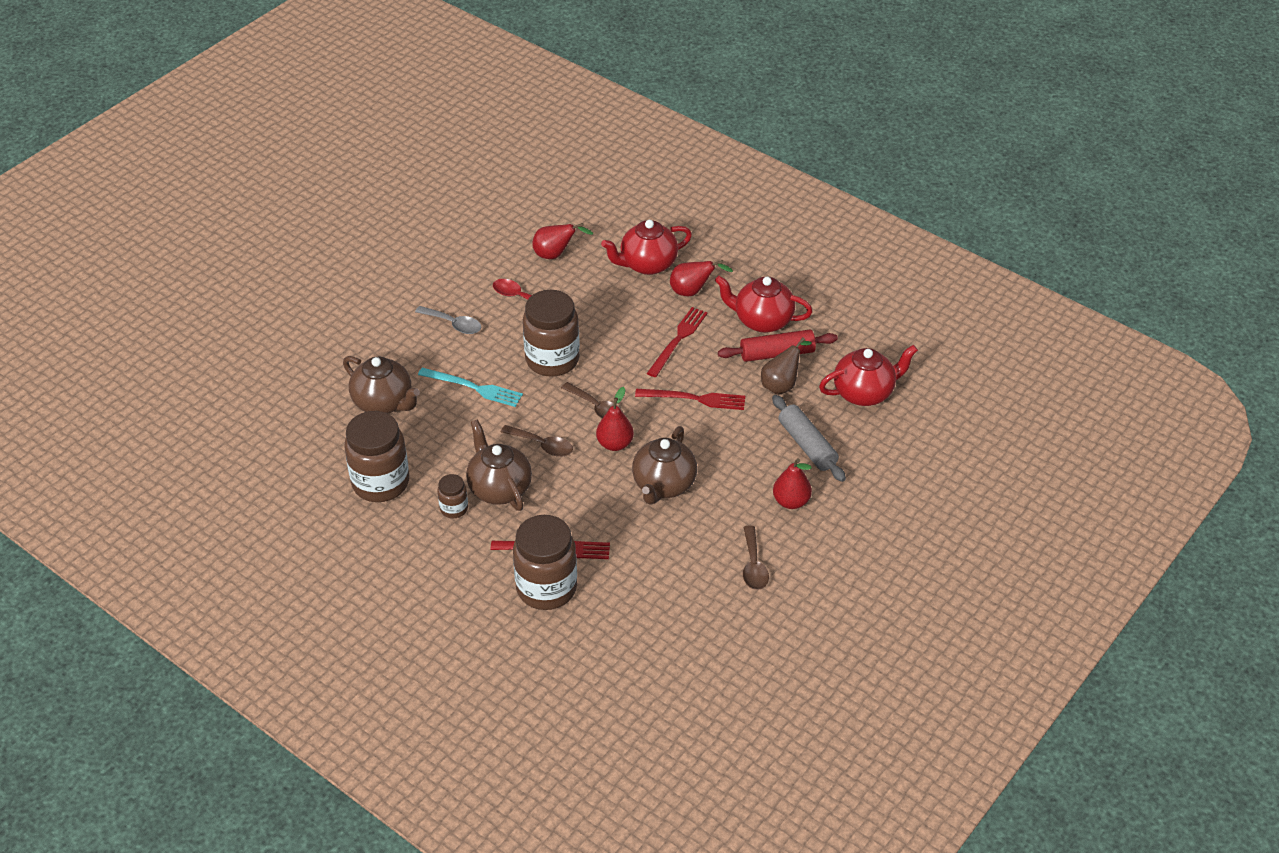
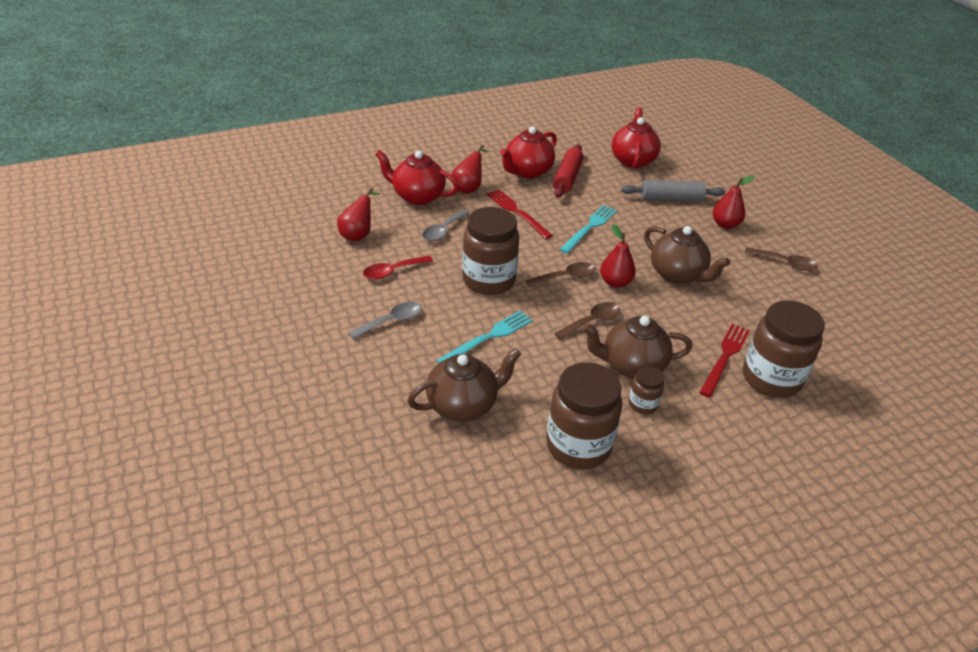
camera: 65 degrees left, 5 degrees down
red teapot [601,220,692,275] -> red teapot turned 105 degrees clockwise [375,150,459,205]
red fork [635,389,745,410] -> turquoise fork [559,205,617,254]
brown pear [761,337,812,395] -> none
none -> grey spoon [422,209,470,241]

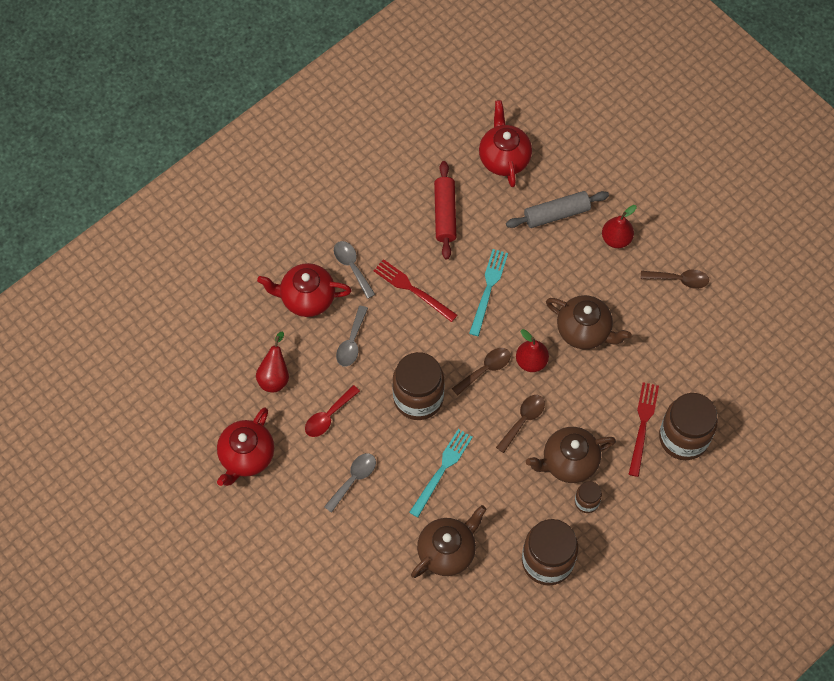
camera: 15 degrees left, 25 degrees up
red pear [452,144,488,194] -> grey spoon [334,241,376,299]
red teapot [500,126,557,179] -> red teapot moved to [217,407,274,486]

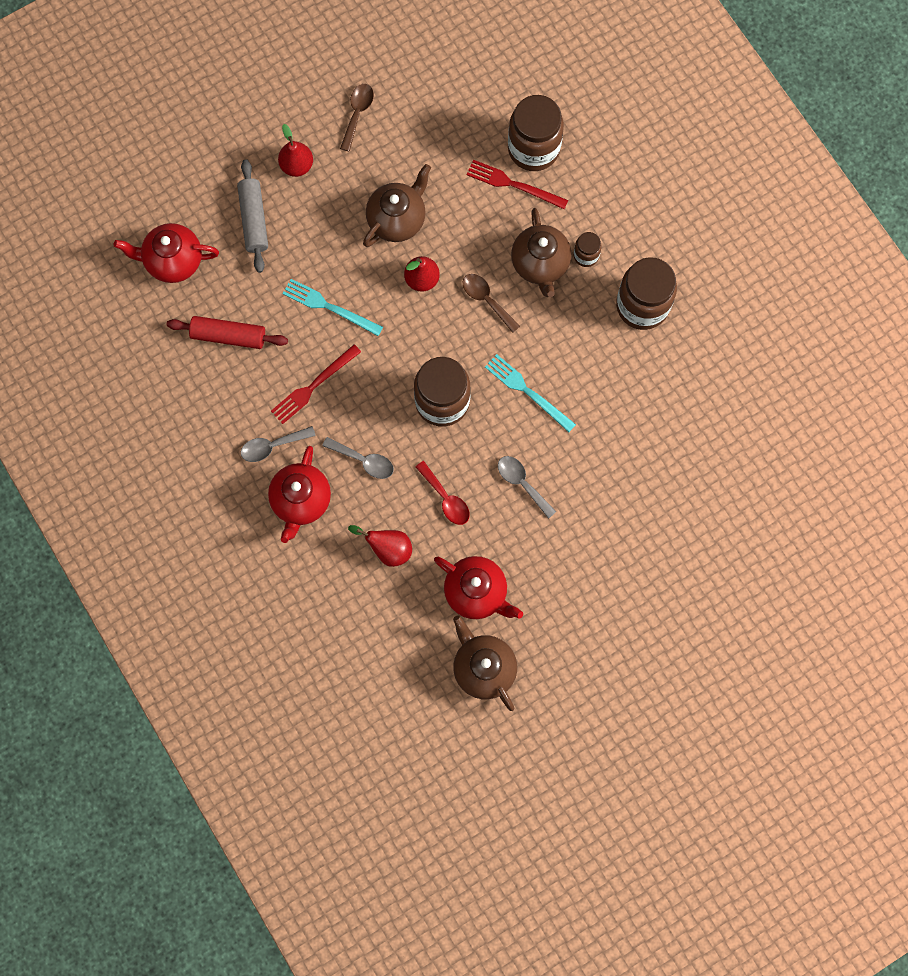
camera: 80 degrees left, 10 degrees up
brown teapot [411,505,487,578] -> brown teapot moved to [453,615,517,711]
brown spoon [452,348,511,396] -> none

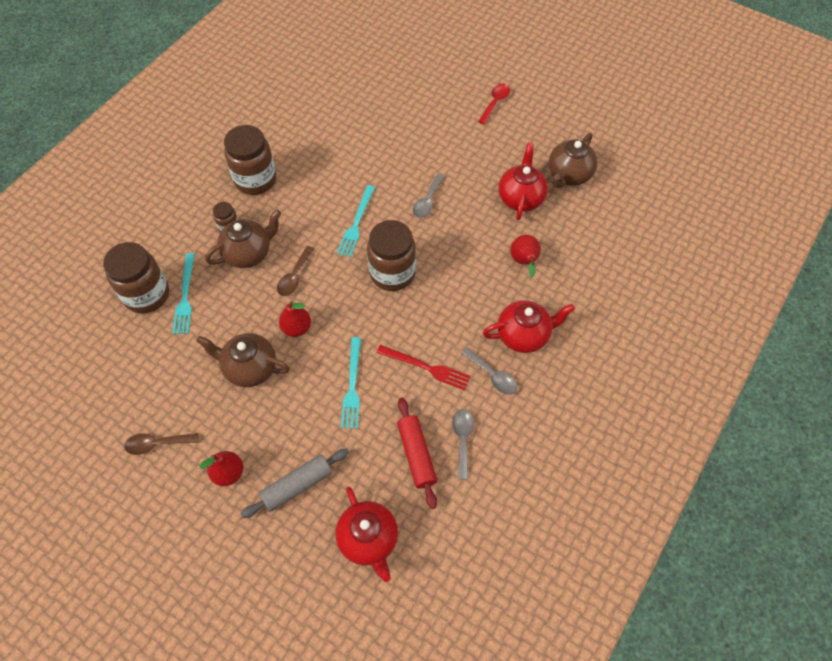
camera: 115 degrees left, 15 degrees down
grey spoon [322,437,394,479] -> grey spoon moved to [452,409,474,479]
red spoon [416,461,470,525] -> red spoon moved to [478,83,510,125]
red fork [467,160,568,209] -> turquoise fork [172,253,195,334]

